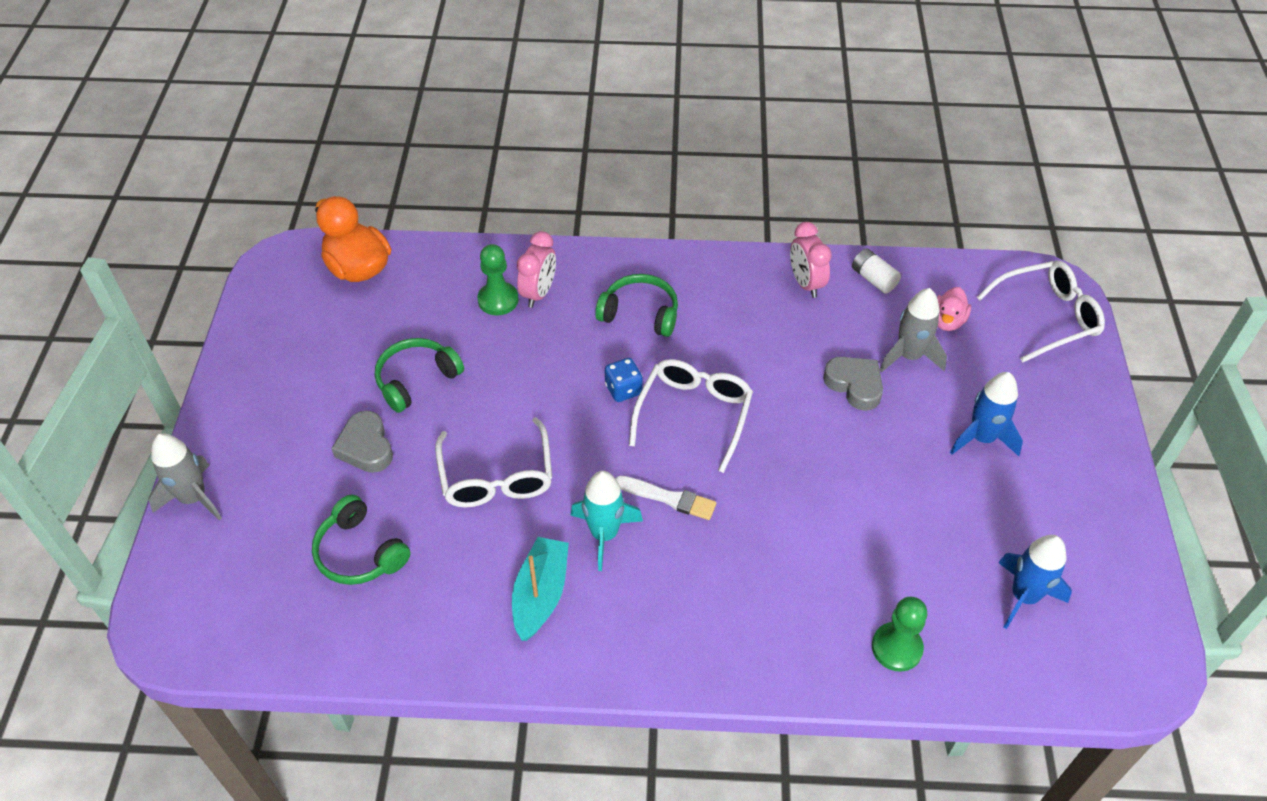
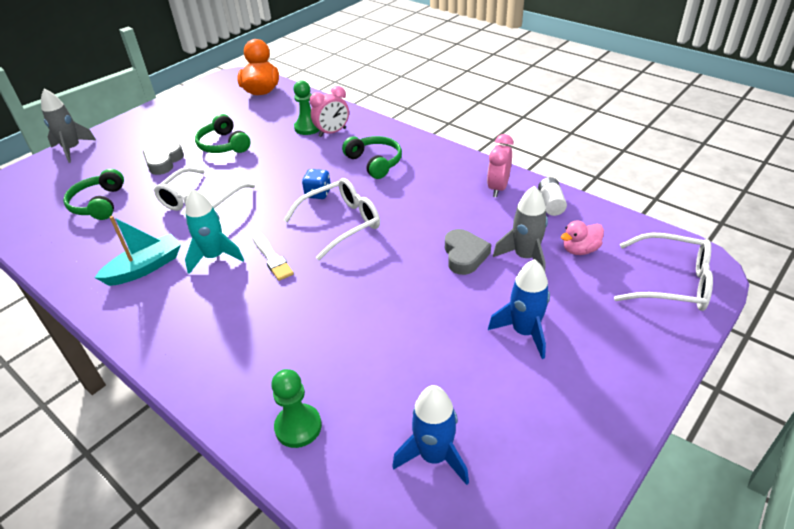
camera: 40 degrees right, 10 degrees down
green headphones [375,338,464,413] -> green headphones turned 120 degrees counterclockwise [195,114,250,153]

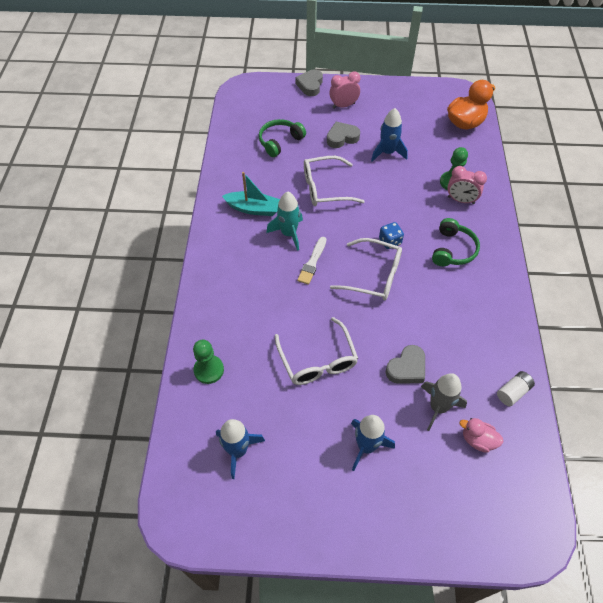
camera: 50 degrees right, 15 degrees up
grey rocket [41,89,96,163] -> grey heart [295,69,323,96]
green headphones [195,114,250,153] -> blue rocket [371,108,408,162]
pink clock [487,134,513,197] -> pink clock moved to [330,71,360,109]
white glasses [614,232,713,311] -> white glasses moved to [275,317,358,385]

